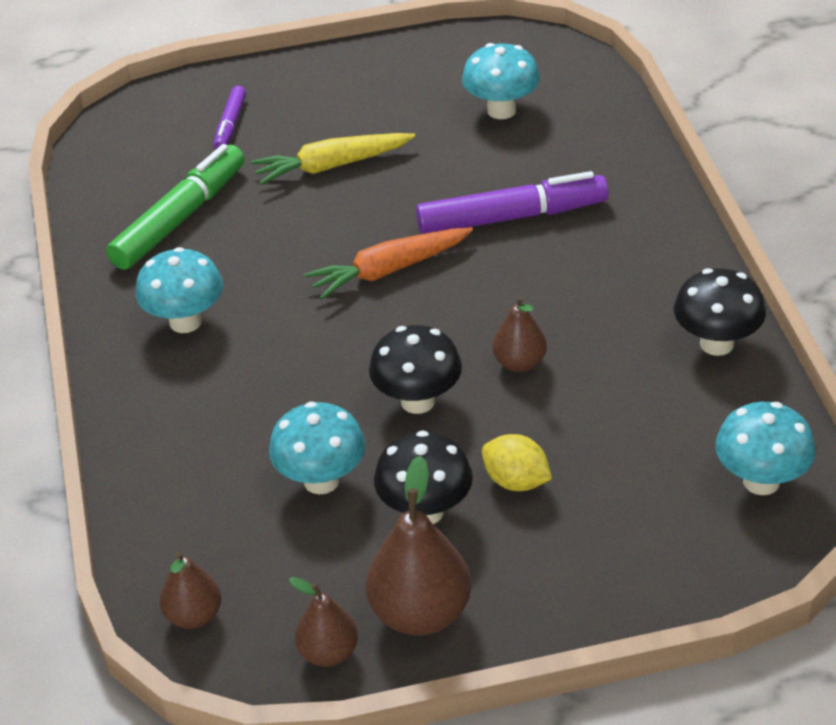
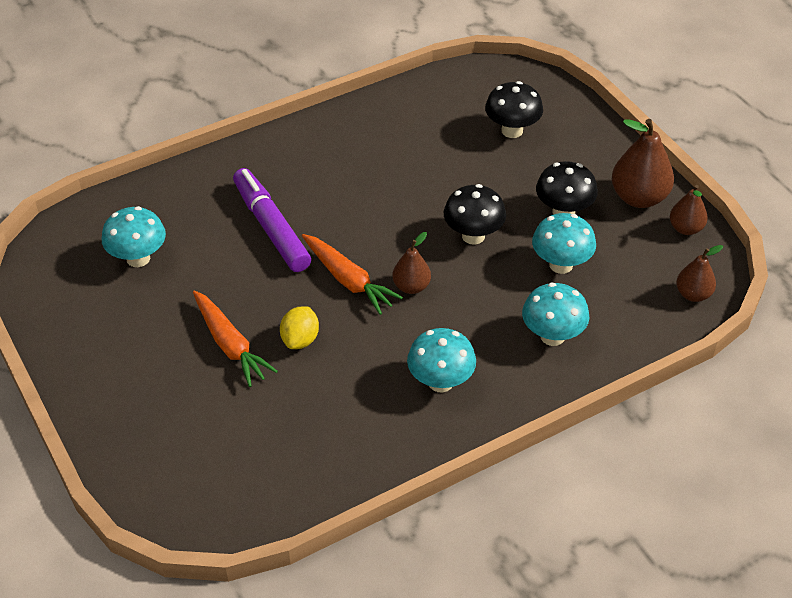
camera: 110 degrees left, 5 degrees up
green marker [106,144,245,270] -> none
purple marker [214,86,246,149] -> none
yellow carrot [251,133,415,185] -> orange carrot [193,291,278,387]
yellow lemon [482,434,552,491] -> yellow lemon moved to [280,306,319,349]
brown pear [492,296,547,372] -> brown pear moved to [392,232,431,294]
black mushroom [674,268,766,356] -> black mushroom moved to [485,81,543,138]
turquoise mushroom [715,402,816,495] -> turquoise mushroom moved to [522,282,590,346]

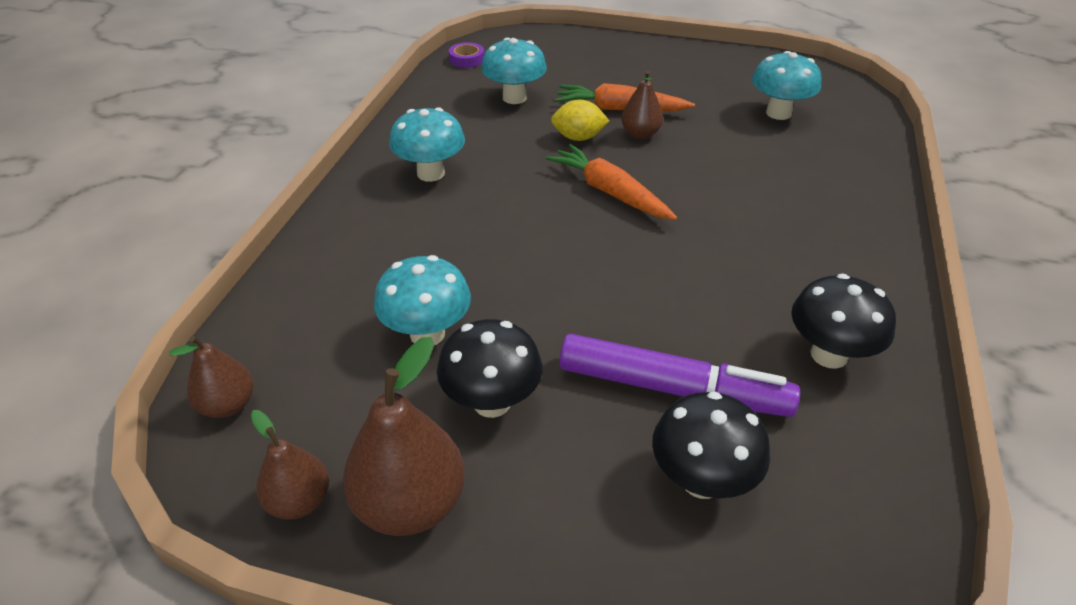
camera: 135 degrees right, 5 degrees down
purple marker [233,168,311,272] -> purple marker moved to [559,334,800,417]
yellow lemon [280,306,319,349] -> yellow lemon turned 60 degrees counterclockwise [551,99,609,141]
orange carrot [302,234,403,315] -> orange carrot turned 45 degrees clockwise [546,144,677,220]
brown pear [392,232,431,294] -> brown pear moved to [621,71,663,139]
black mushroom [444,184,506,245] -> black mushroom moved to [791,274,896,369]
turquoise mushroom [522,282,590,346] -> turquoise mushroom moved to [481,37,547,104]
none -> purple tape [449,42,484,68]

